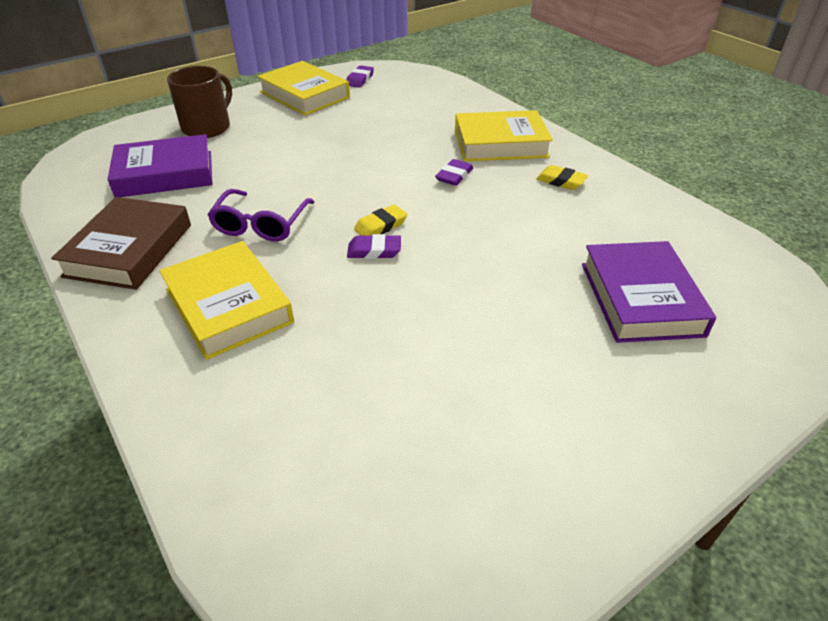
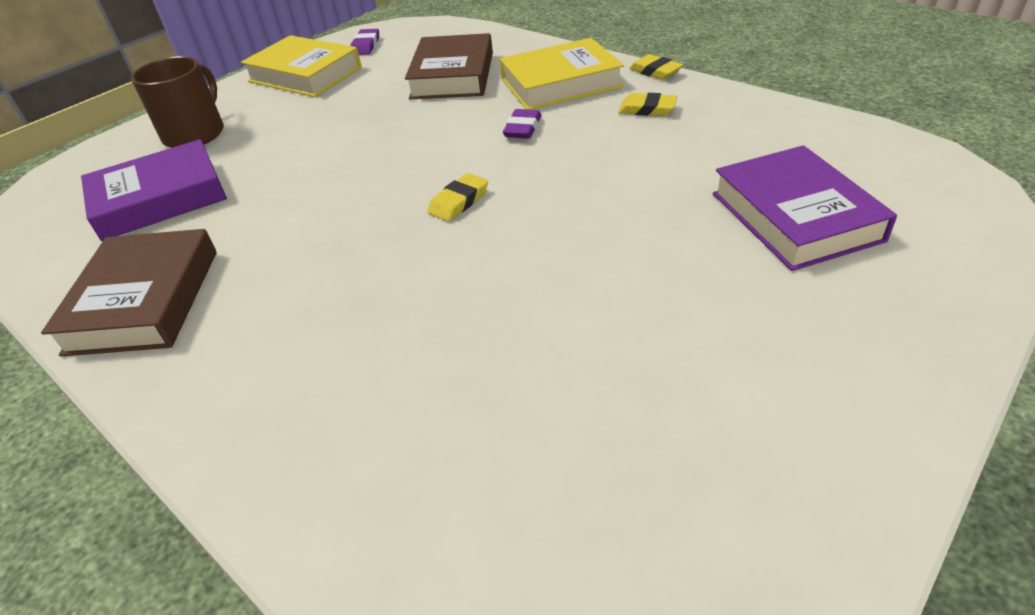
camera: 10 degrees left, 0 degrees up
yellow book [159,241,294,360] -> none
purple glasses [208,189,314,242] -> none
purple eraser [347,234,401,259] -> none
none -> brown book [405,33,493,99]
none -> yellow eraser [629,54,683,80]

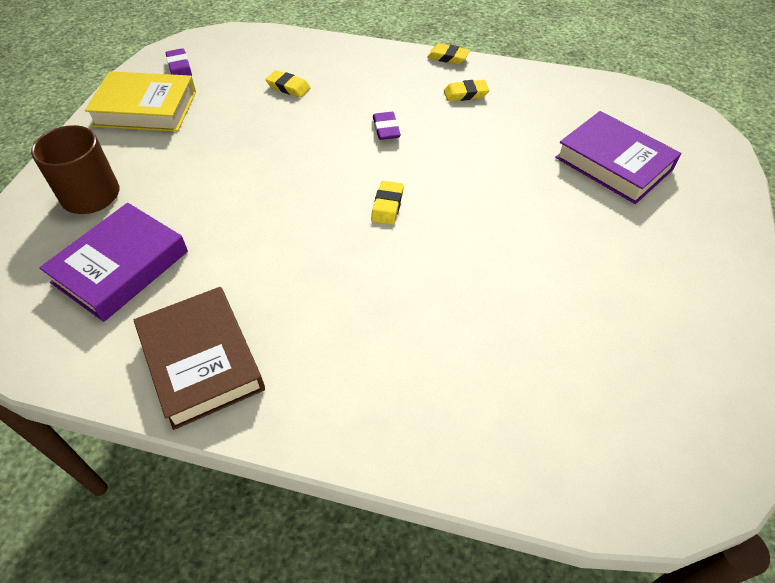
camera: 30 degrees left, 10 degrees up
brown book [405,33,493,99] -> yellow eraser [265,70,310,98]
yellow book [500,38,624,110] -> none

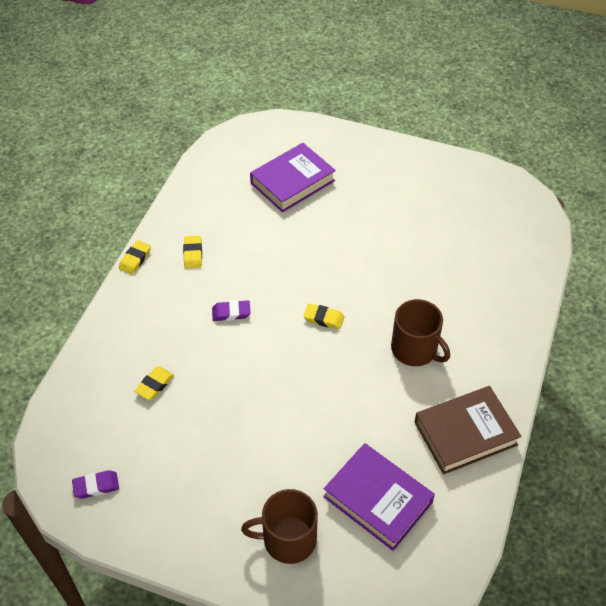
camera: 85 degrees left, 0 degrees up
yellow book [85,71,196,132] -> none
none -> brown mug [391,299,450,366]

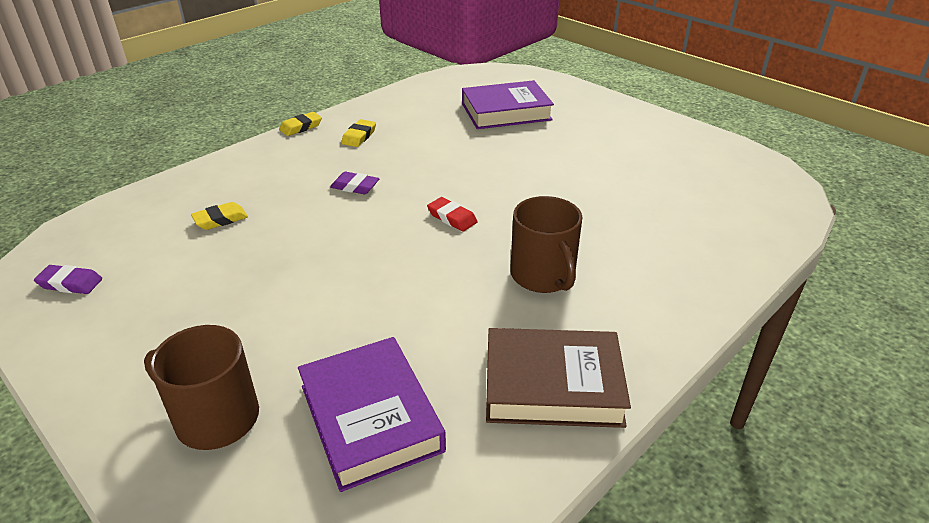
camera: 25 degrees right, 15 degrees down
yellow eraser [303,303,344,329] -> red eraser [427,197,478,231]

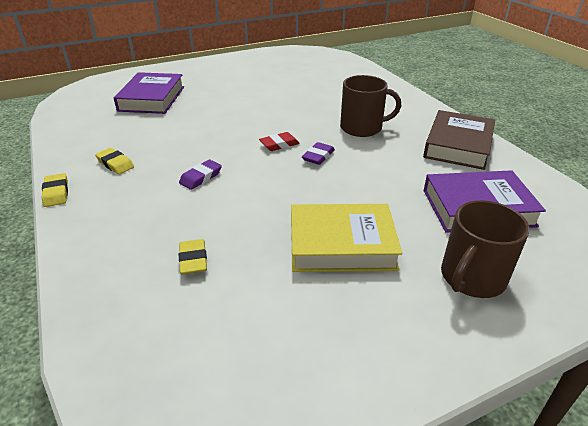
camera: 70 degrees left, 0 degrees up
purple eraser [34,265,102,294] -> purple eraser moved to [302,142,335,165]
none -> yellow book [291,204,403,272]

